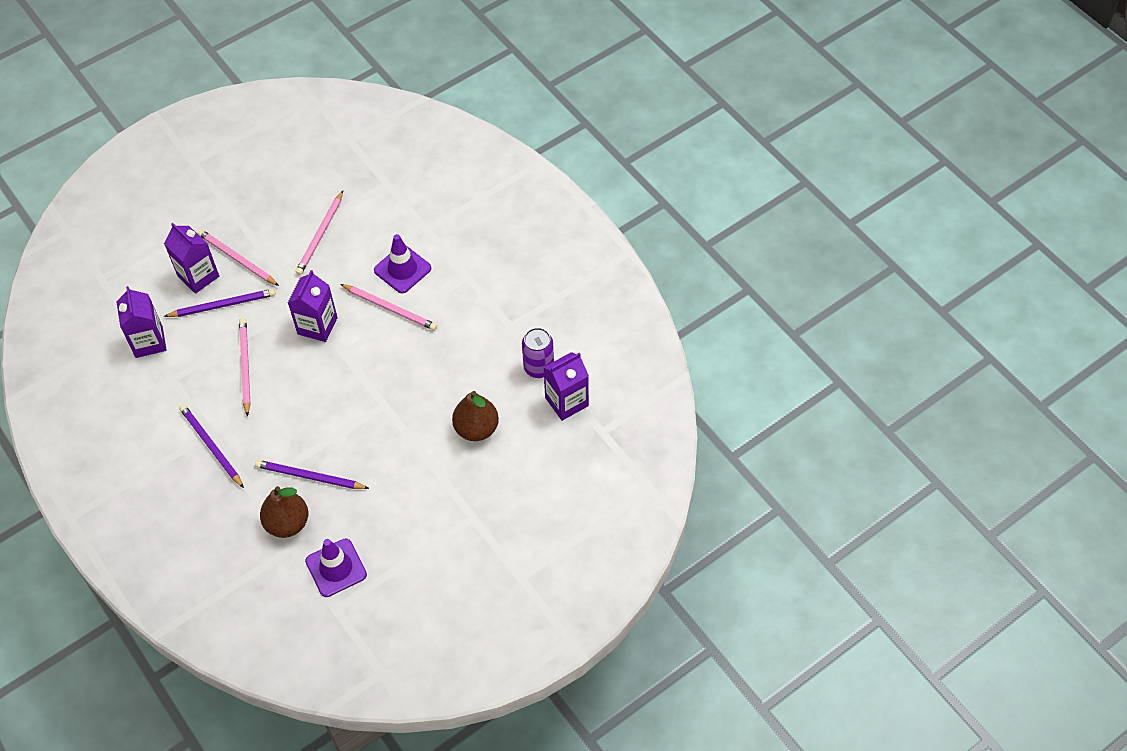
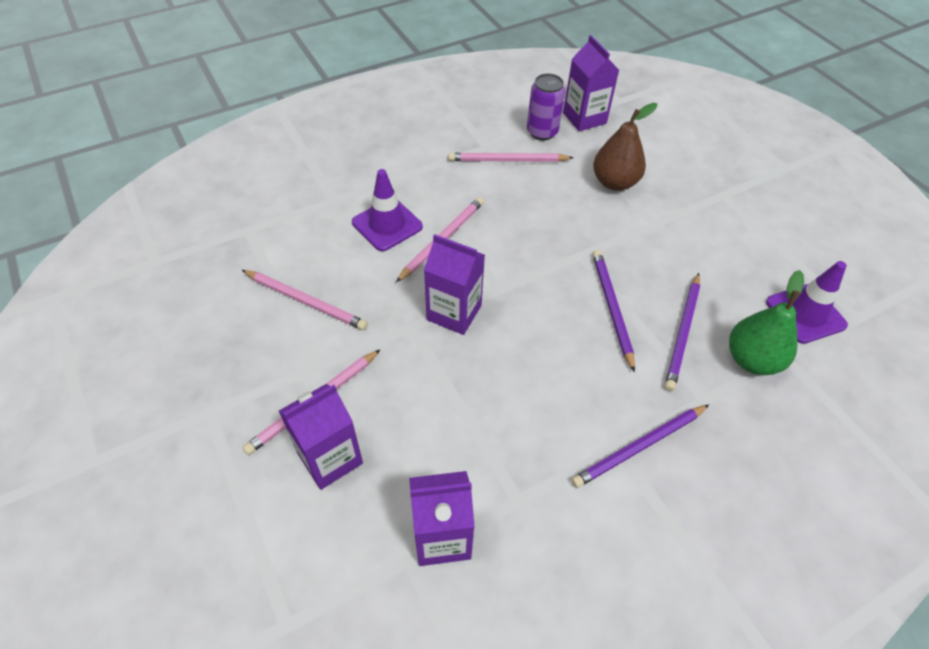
camera: 85 degrees left, 5 degrees down
purple pencil [164,289,275,317] -> purple pencil moved to [593,250,635,372]
pink pencil [239,318,251,417] -> pink pencil moved to [448,153,574,162]
brown pear [260,486,308,538] -> green pear [729,270,804,375]

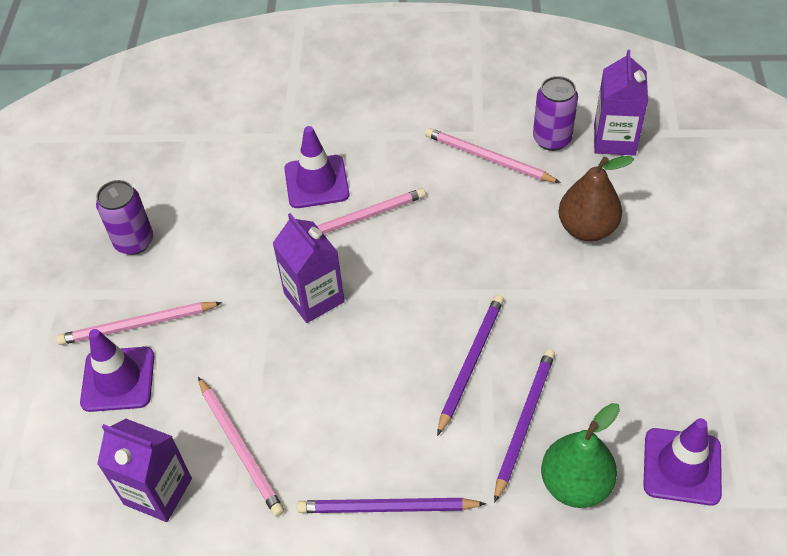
camera: 35 degrees right, 0 degrees up
pink pencil [242,270,368,330] -> pink pencil moved to [198,377,284,517]
purple carton [279,384,363,490] -> purple traffic cone [80,329,154,412]
purple pencil [665,273,700,391] -> purple pencil turned 150 degrees clockwise [494,349,555,503]
none -> purple can [96,180,153,255]

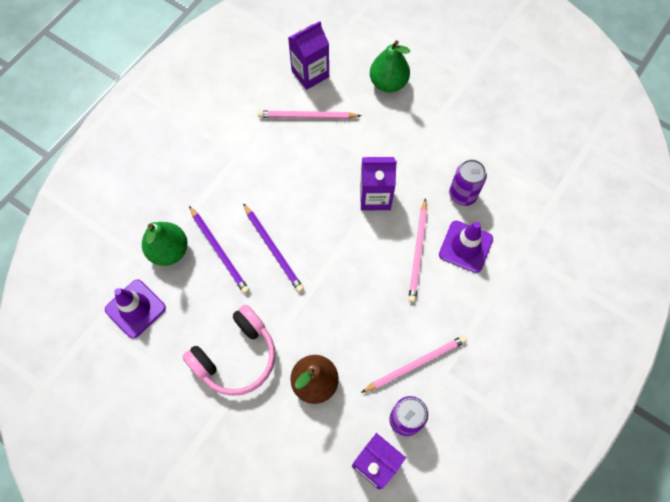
camera: 120 degrees right, 15 degrees up
pink pencil [56,302,222,345] -> none
purple traffic cone [80,329,154,412] -> green pear [370,40,410,93]
purple can [96,180,153,255] -> purple can moved to [449,159,487,206]
purple pencil [297,498,486,513] -> none
none -> pink headphones [183,305,275,396]

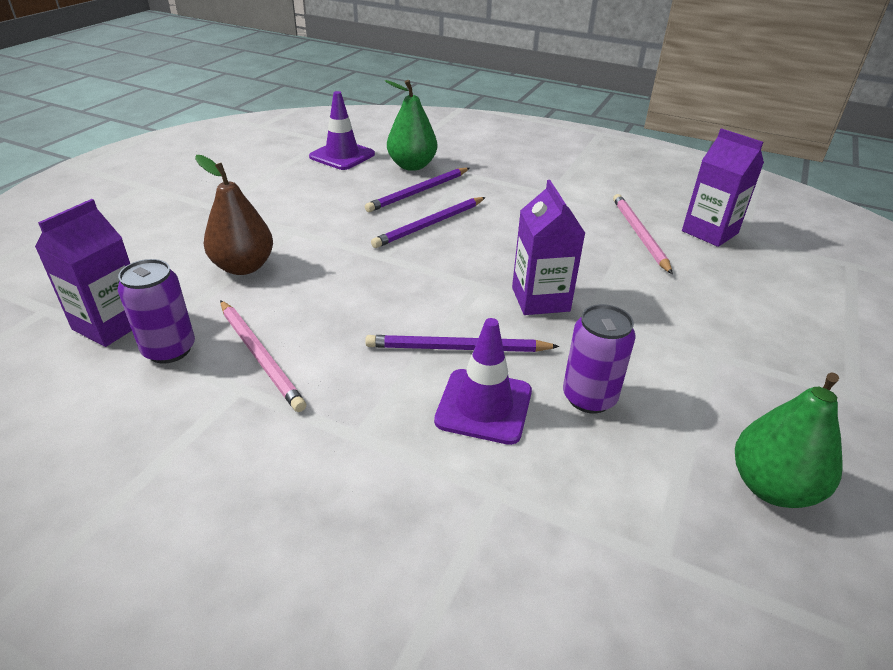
camera: 80 degrees right, 30 degrees down
pink headphones [183,305,275,396] -> none
green pear [370,40,410,93] -> green pear moved to [735,372,843,508]
pink pencil [408,198,427,303] -> purple pencil [365,335,560,352]

